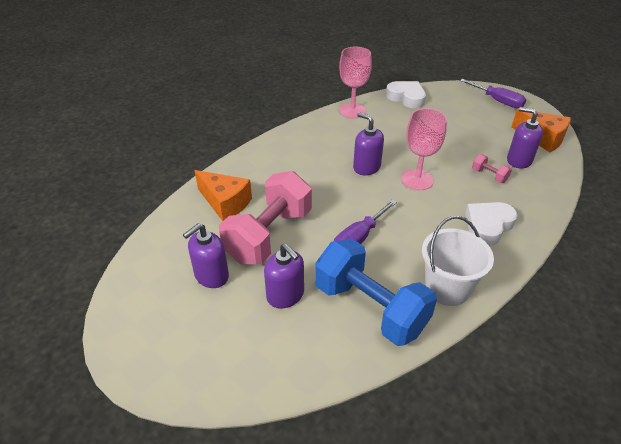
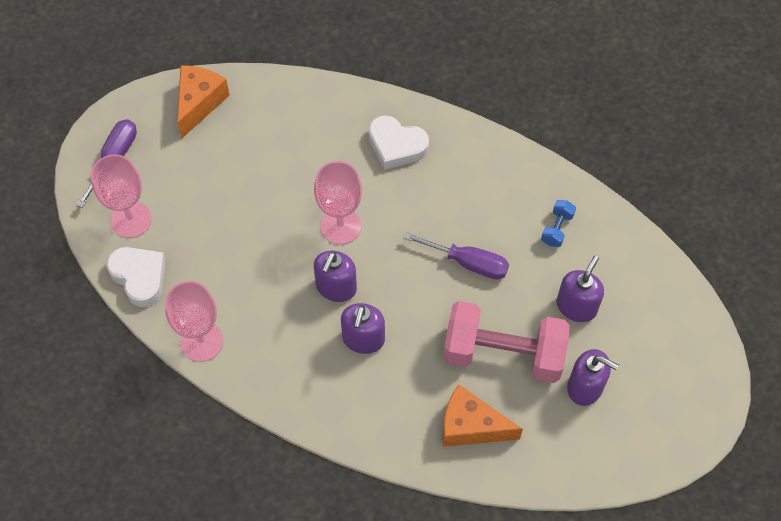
camera: 110 degrees left, 20 degrees up
orange cheese [194,170,252,221] -> orange cheese turned 90 degrees counterclockwise [442,384,523,447]
blue dumbbell [315,238,437,346] -> blue dumbbell [541,200,576,247], size x0.40
white heart [386,81,426,108] -> white heart turned 120 degrees clockwise [106,247,166,307]
white bucket [422,216,494,306] -> none
pink dumbbell [472,154,512,183] -> none
purple soap dispenser [507,107,543,168] -> purple soap dispenser moved to [341,303,385,354]
none -> pink goblet [91,154,152,238]

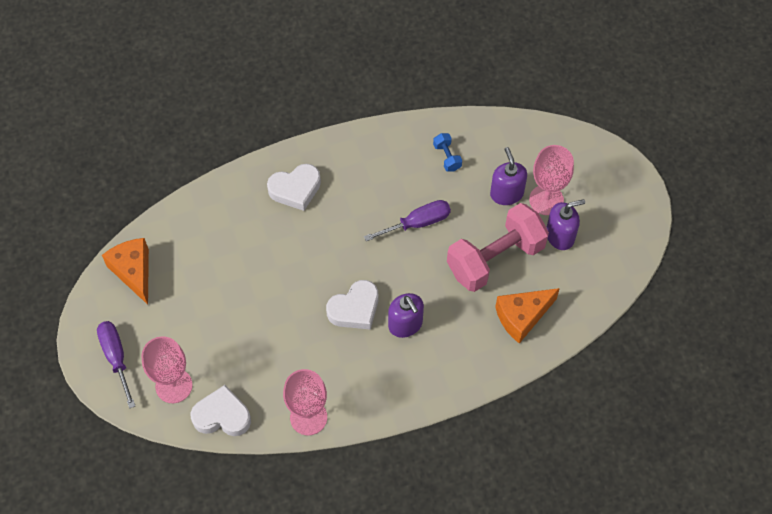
camera: 45 degrees left, 0 degrees up
pink goblet [314,161,362,245] -> pink goblet moved to [529,145,574,215]
purple soap dispenser [314,251,357,302] -> white heart [326,280,378,330]

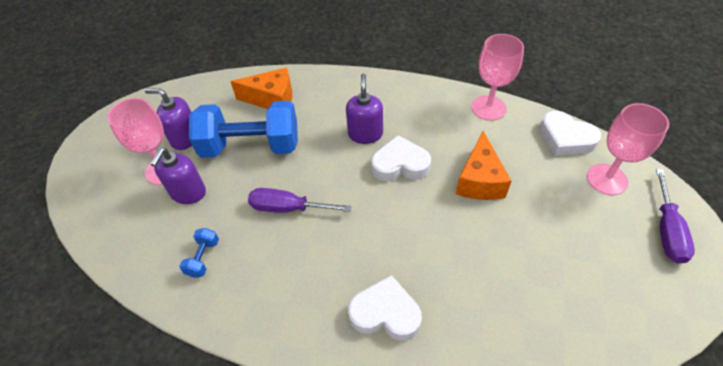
camera: 145 degrees left, 10 degrees down
orange cheese [102,238,149,305] -> orange cheese moved to [456,131,512,200]
pink dumbbell [447,203,549,292] -> blue dumbbell [189,101,298,158]

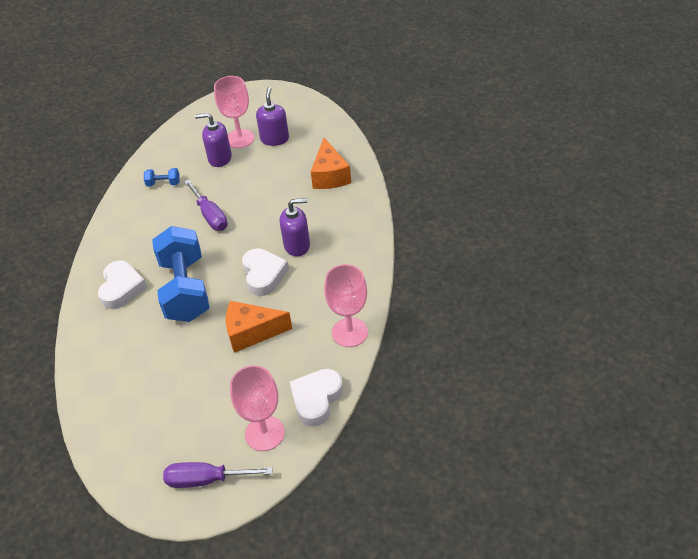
camera: 80 degrees right, 5 degrees down
blue dumbbell [189,101,298,158] -> blue dumbbell moved to [152,226,209,322]
purple screwdriver [248,188,352,213] -> purple screwdriver turned 150 degrees clockwise [184,180,228,231]

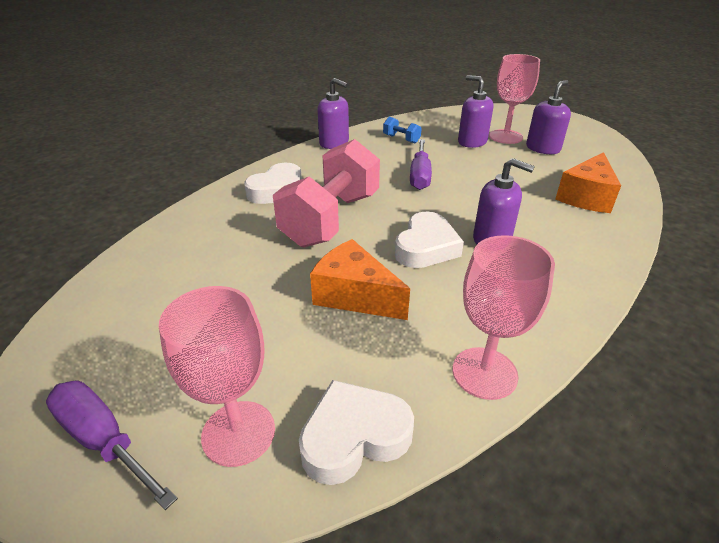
camera: 35 degrees right, 10 degrees down
blue dumbbell [152,226,209,322] -> pink dumbbell [273,139,380,248]
none -> purple soap dispenser [317,78,349,149]

